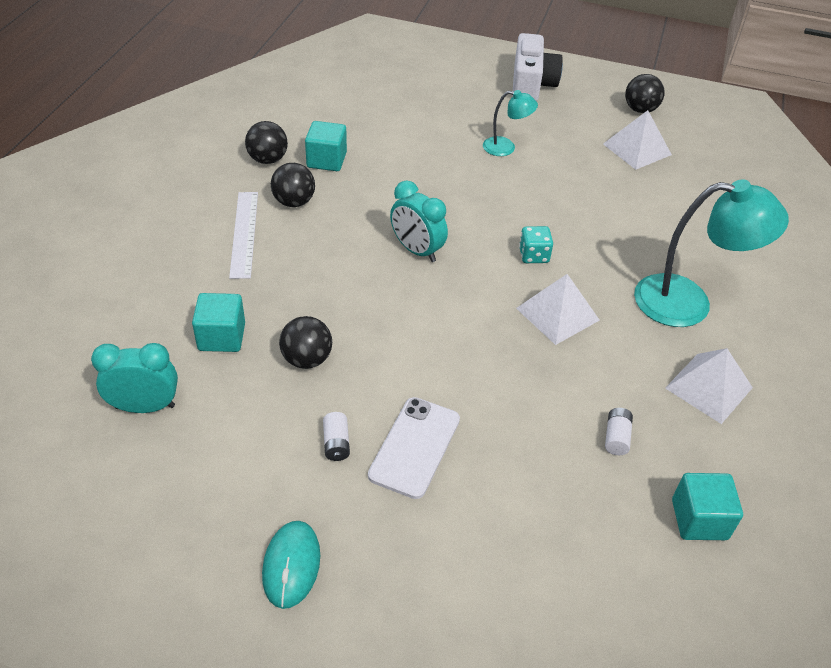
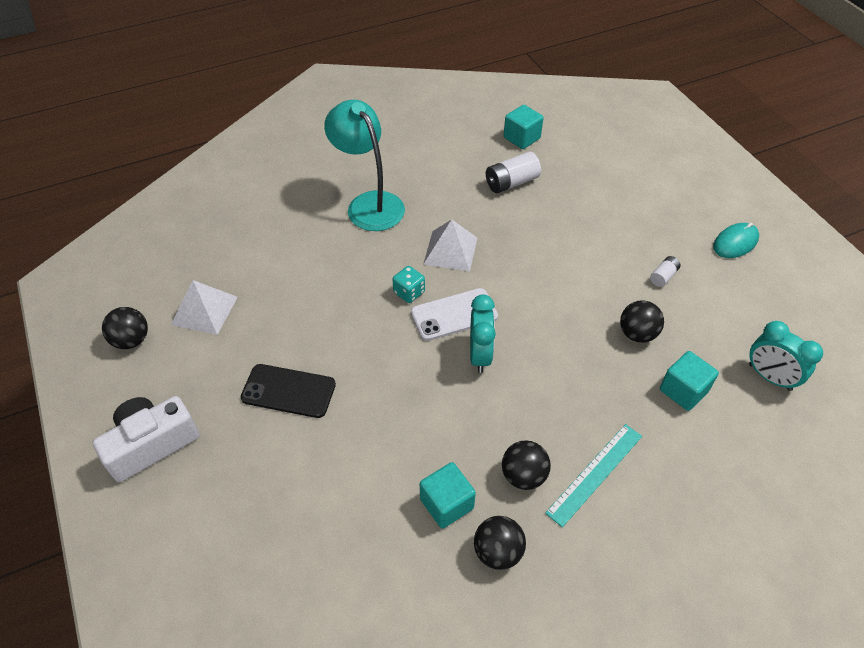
camera: 130 degrees left, 5 degrees up
white ruler [229,192,258,279] -> turquoise ruler [545,424,642,527]
white phone [368,397,460,499] -> white phone moved to [411,288,498,341]
turquoise lamp [483,90,538,156] -> black phone [241,364,336,418]
white battery [605,408,633,455] -> white battery [486,151,541,193], size x1.79
white pyramid [665,348,753,424] -> none

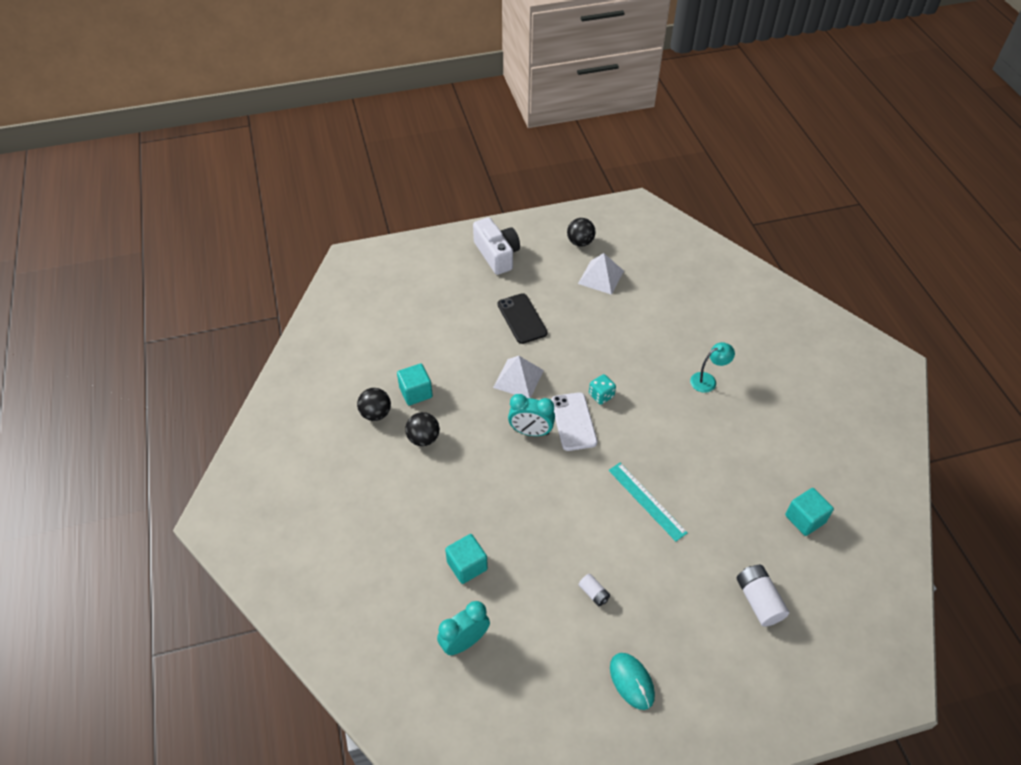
camera: 100 degrees right, 0 degrees up
black phone [241,364,336,418] -> black phone turned 45 degrees counterclockwise [498,293,548,344]
turquoise lamp [324,100,405,231] -> turquoise lamp [690,342,735,393], size x0.51
white pyramid [423,219,477,271] -> white pyramid moved to [493,356,544,398]
white battery [486,151,541,193] -> white battery moved to [736,565,789,627]
turquoise ruler [545,424,642,527] -> turquoise ruler moved to [609,463,688,541]
black ball [620,300,664,343] -> none

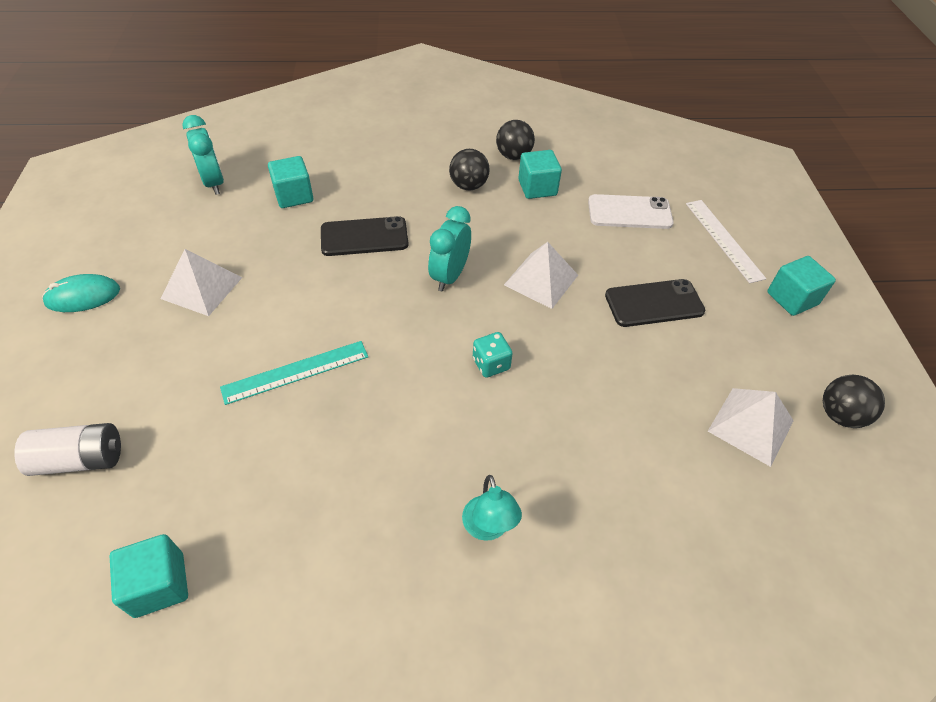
camera: 100 degrees right, 0 degrees up
white camera [473,217,520,275] -> turquoise cube [767,256,836,316]
white phone [551,392,597,451] -> white phone moved to [588,194,674,229]
white battery [579,574,610,606] -> white pyramid [160,249,243,316]
none -> black phone [321,216,409,256]
none -> white ruler [686,200,766,283]

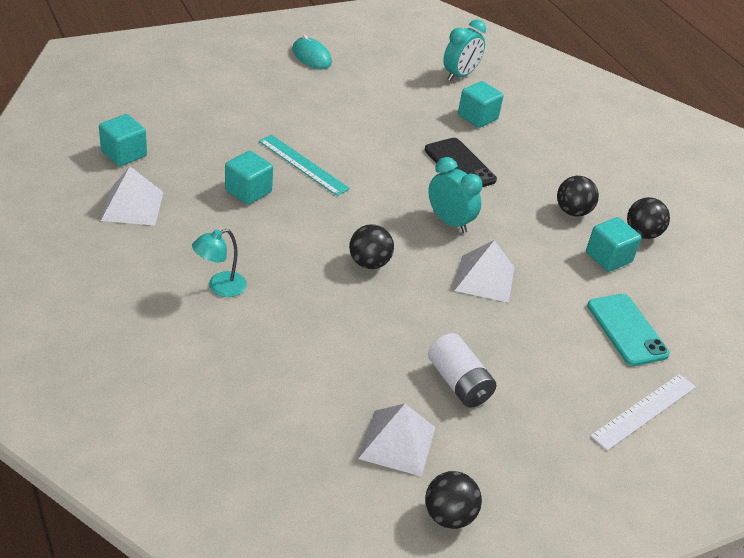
camera: 65 degrees right, 10 degrees down
white battery [14,423,121,476] -> white battery moved to [428,333,496,408]
white pyramid [160,249,243,316] -> white pyramid moved to [101,167,164,225]
turquoise clock [428,206,471,291] -> turquoise clock turned 45 degrees clockwise [428,157,482,233]
turquoise dice [473,332,513,378] -> black ball [349,225,394,269]
white phone [588,194,674,229] -> turquoise phone [587,294,670,366]
black phone [605,279,705,327] -> none
turquoise cube [767,256,836,316] -> turquoise cube moved to [225,151,273,205]

